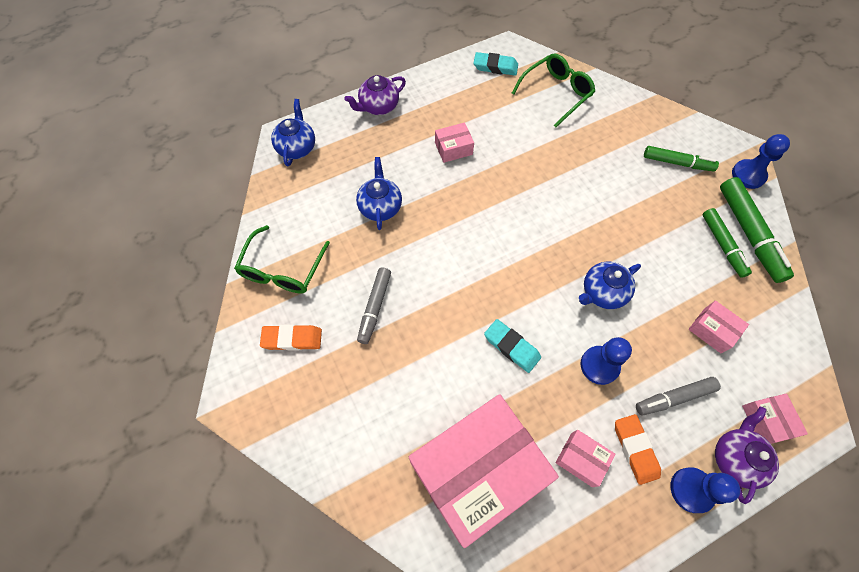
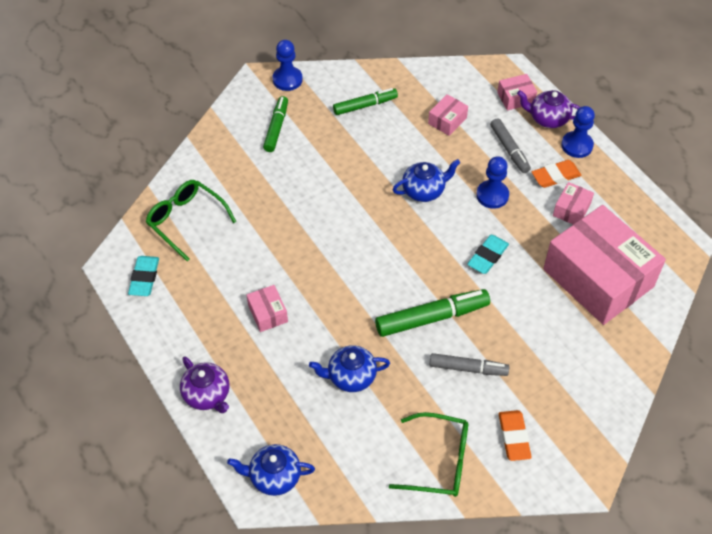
camera: 95 degrees left, 10 degrees down
blue teapot [579,262,641,309] -> blue teapot turned 75 degrees counterclockwise [393,159,460,202]
green marker [720,177,794,283] -> green marker moved to [375,289,490,337]

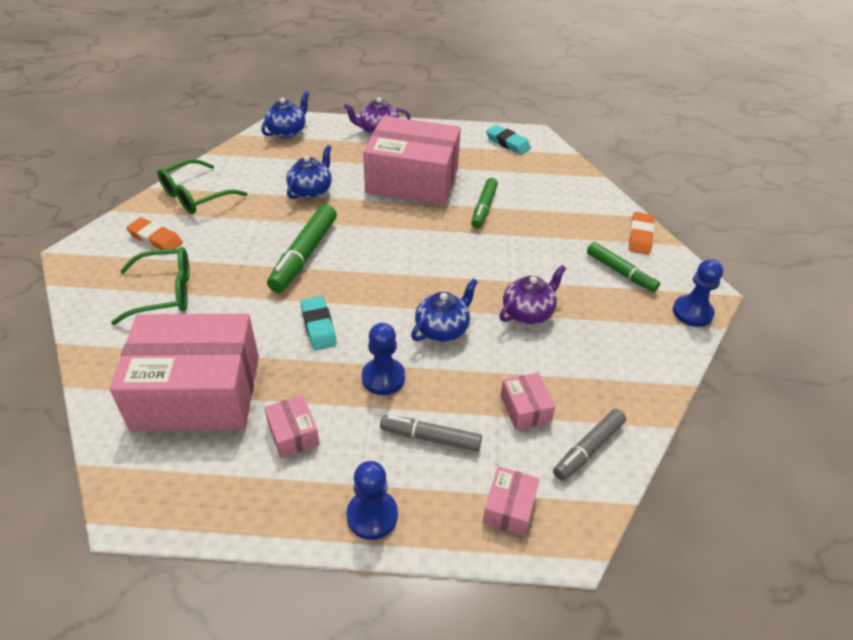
camera: 125 degrees right, 10 degrees down
green glasses [146,180,237,261] -> green glasses moved to [111,247,190,325]
pink box [247,285,288,332] -> pink box [363,116,461,205], size x2.49
green marker [333,88,398,115] -> green marker moved to [471,178,498,228]
blue teapot [393,159,460,202] -> blue teapot turned 150 degrees counterclockwise [411,278,478,342]
grey marker [429,353,509,376] -> grey marker moved to [553,409,626,481]
purple teapot [517,90,580,128] -> purple teapot moved to [499,265,566,324]
orange eraser [532,160,581,188] -> orange eraser moved to [629,212,655,255]

